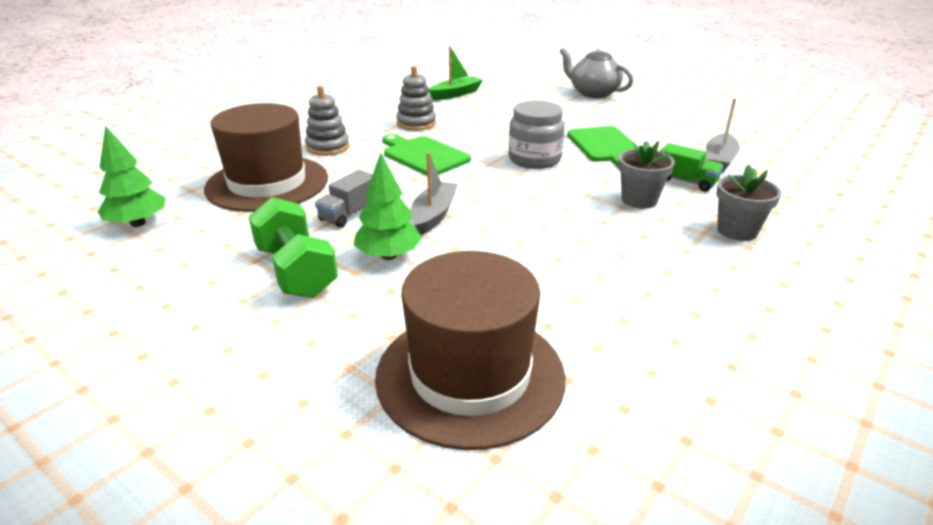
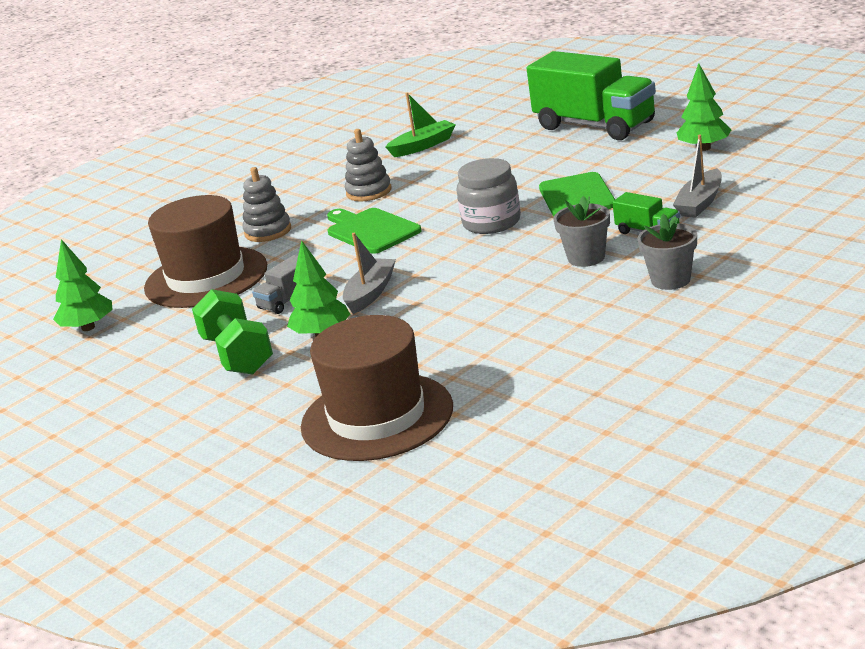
camera: 10 degrees right, 5 degrees down
grey teapot [560,46,633,98] -> green truck [527,51,656,140]
none -> green tree [677,63,732,151]

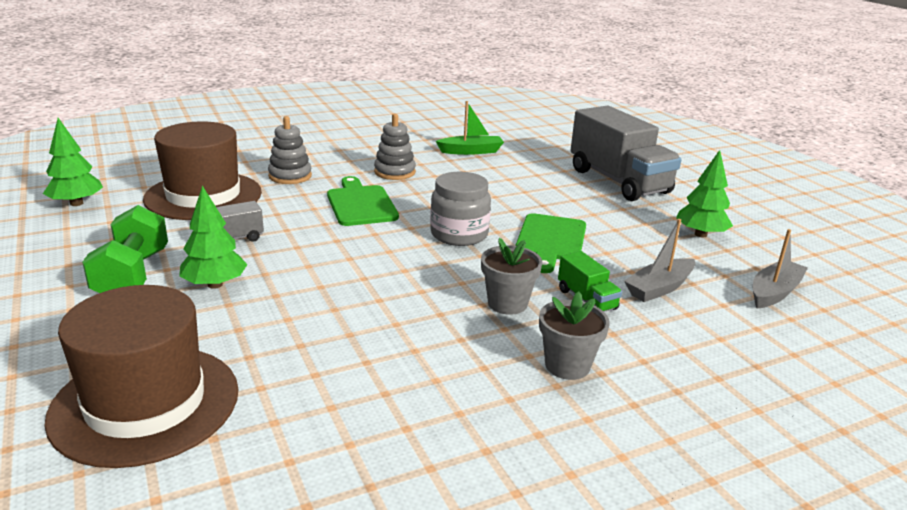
camera: 15 degrees right, 0 degrees up
grey boat [343,233,396,314] -> grey boat moved to [753,229,808,308]
green truck [527,51,656,140] -> grey truck [570,106,682,201]

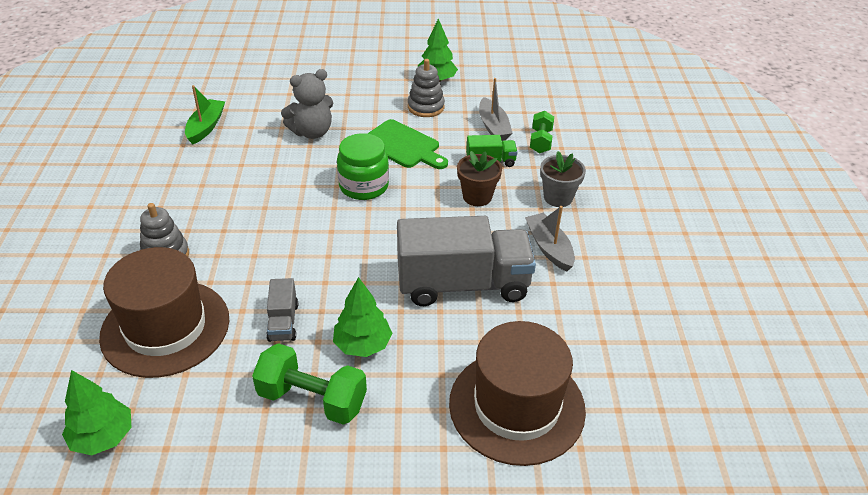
camera: 65 degrees left, 15 degrees up
green cutting board [327,176,399,226] -> none
grey stacking toy [374,114,416,180] -> grey stacking toy moved to [408,59,445,117]
grey jar [430,172,491,246] -> green jar [337,133,389,200]
grey flower pot [481,238,542,315] -> brown flower pot [457,151,502,206]
grey truck [570,106,682,201] -> grey truck moved to [397,216,536,306]
grey boat [753,229,808,308] -> grey boat moved to [525,206,575,272]
none -> grey teddy bear [281,69,333,139]
none -> green dumbbell [530,111,554,154]

